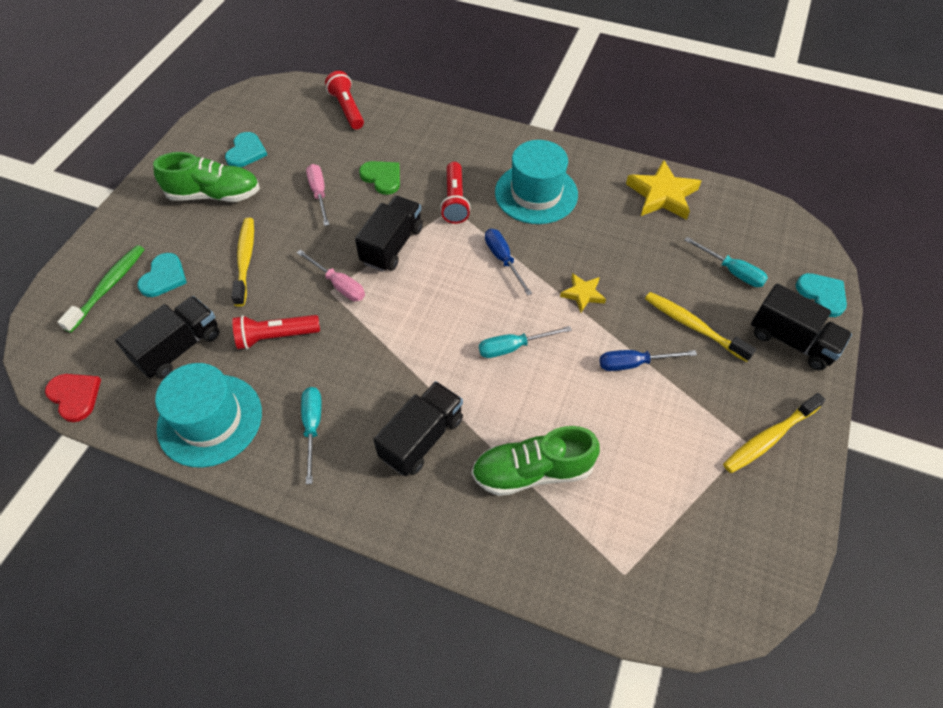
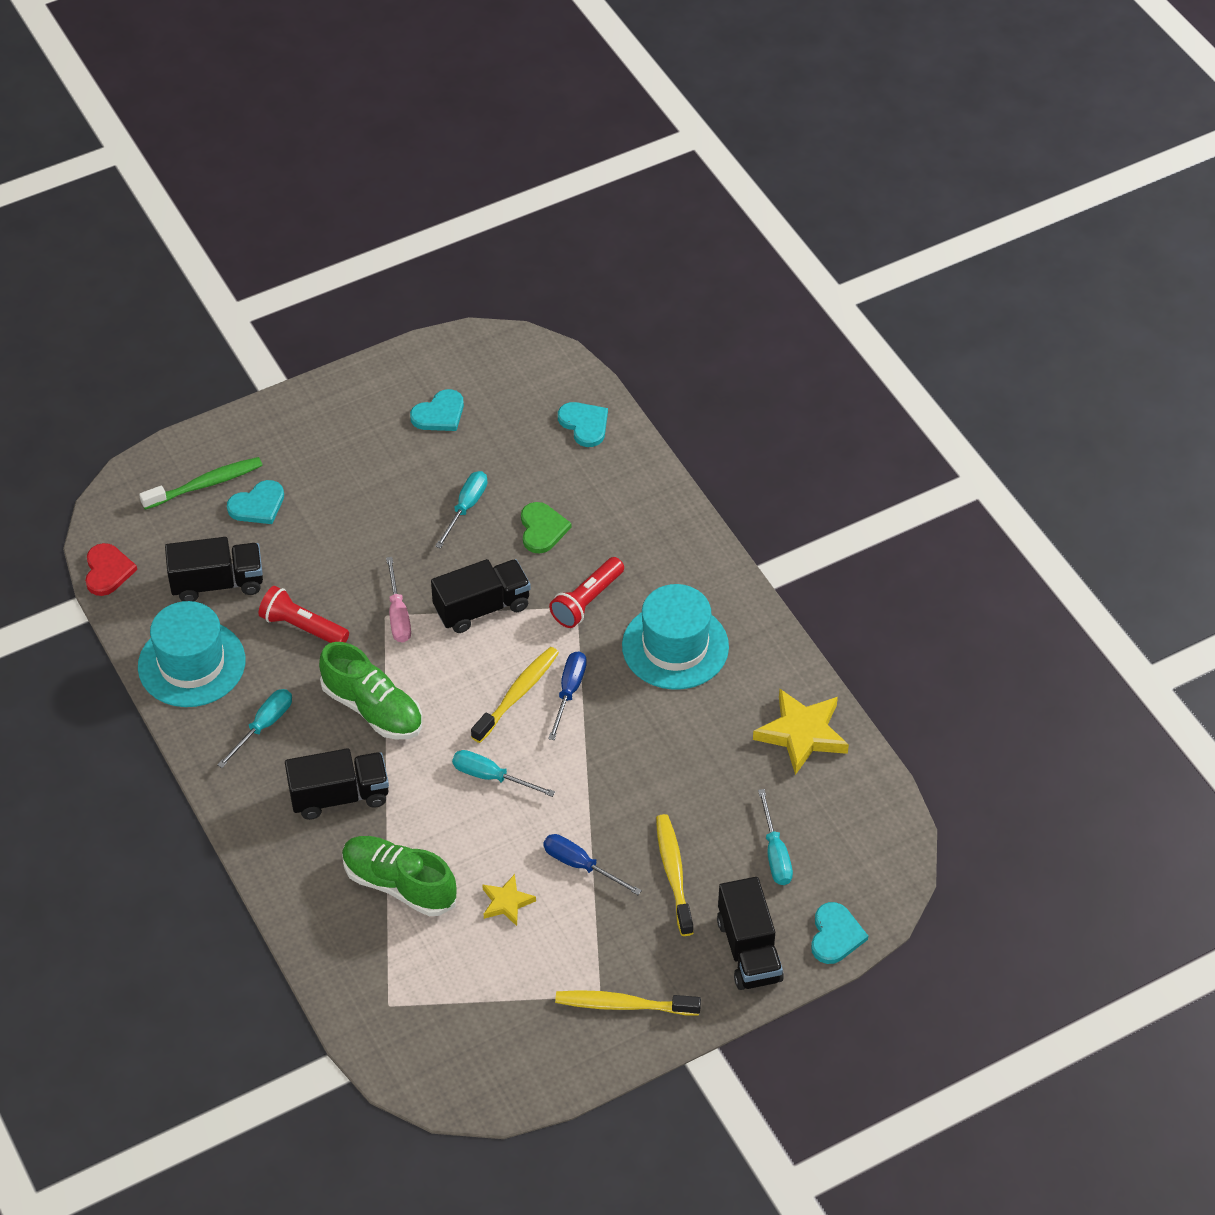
camera: 40 degrees right, 5 degrees down
green shoe [153,152,260,202] -> green shoe moved to [319,642,422,739]
yellow toothbrush [232,218,254,307] -> yellow toothbrush moved to [471,647,559,743]
pink screwdriver [306,164,329,226] -> turquoise screwdriver [435,471,487,549]
red flashlight [325,71,364,130] -> turquoise heart [558,402,608,447]
yellow star [560,273,606,313] -> yellow star moved to [482,874,536,926]

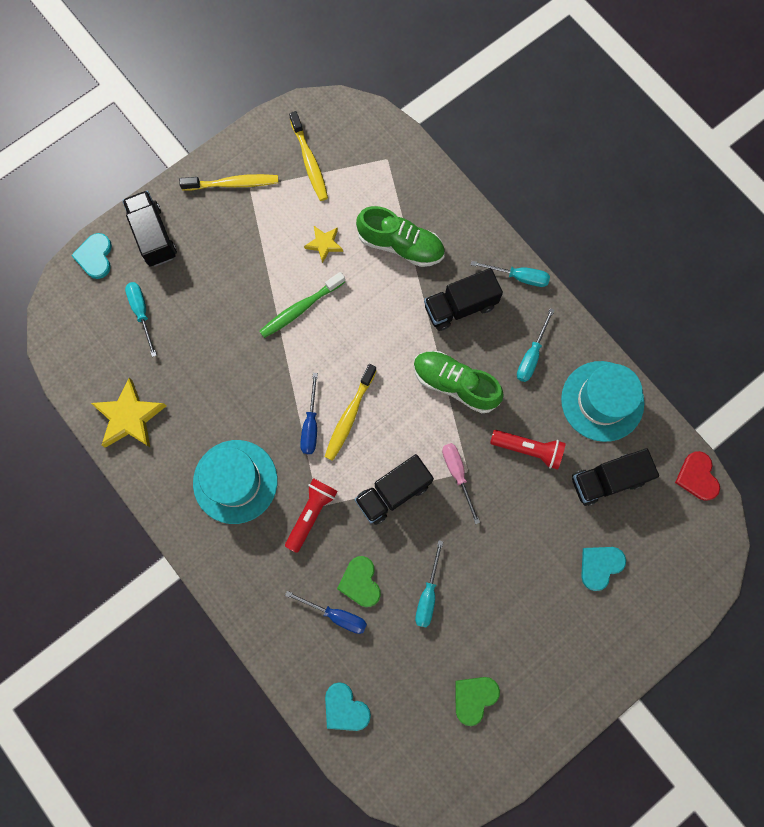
camera: 170 degrees right, 25 degrees up
green toothbrush [139,457,263,510] -> green toothbrush moved to [259,272,345,338]
turquoise heart [410,389,464,431] -> green heart [456,677,500,726]
turquoise screwdriver [452,750,555,797] -> turquoise screwdriver moved to [471,261,550,287]
blue screwdriver [543,834,642,895] -> blue screwdriver moved to [285,591,367,634]
yellow toothbrush [656,814,694,936] -> yellow toothbrush moved to [289,111,328,201]

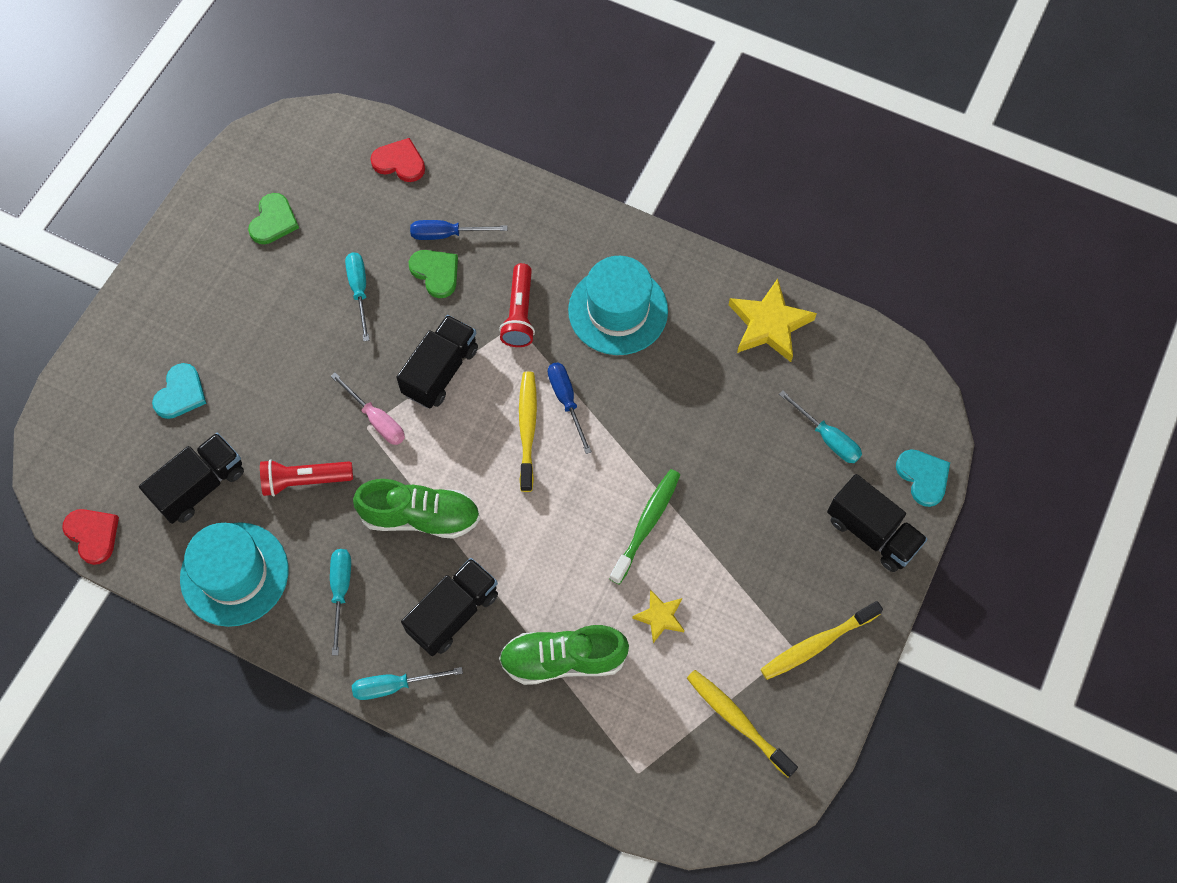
camera: 155 degrees right, 10 degrees down
turquoise heart [325,682,371,731] -> red heart [370,138,425,182]

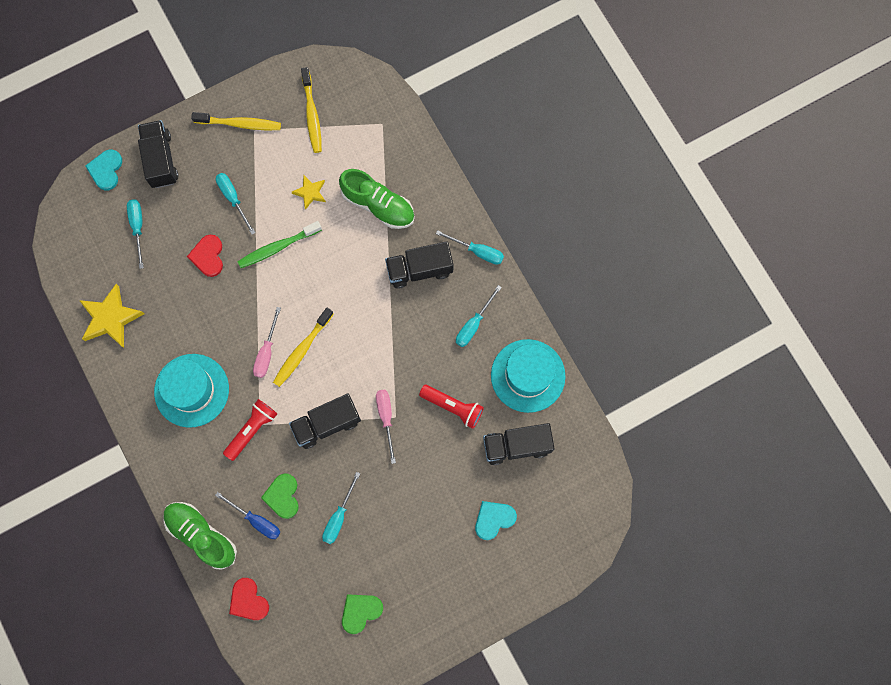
camera: 145 degrees left, 10 degrees up
red heart [62,509,119,565] -> red heart moved to [187,235,223,277]
green shoe [353,479,480,539] -> green shoe moved to [163,502,237,570]
blue screwdriver [548,363,592,454] -> pink screwdriver [253,307,281,378]
none -> turquoise screwdriver [216,173,256,234]

